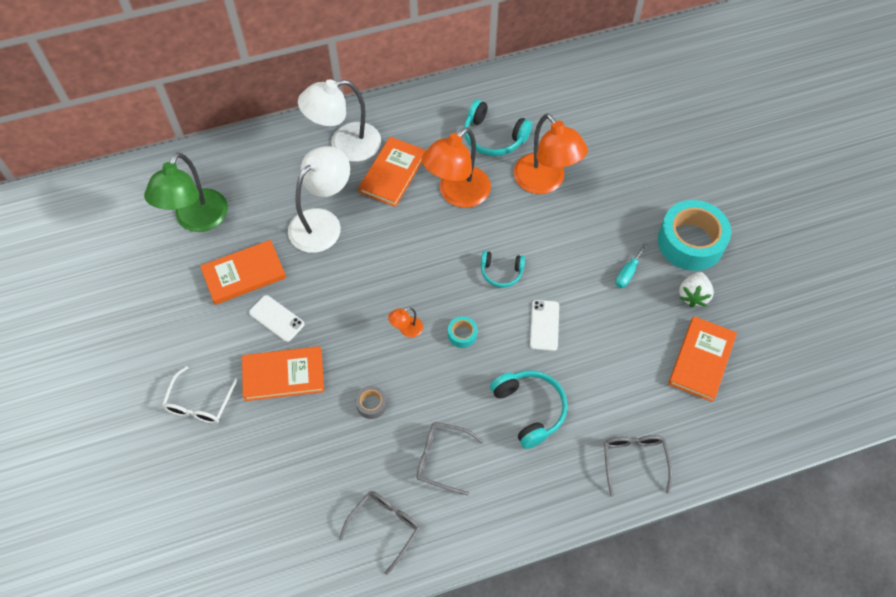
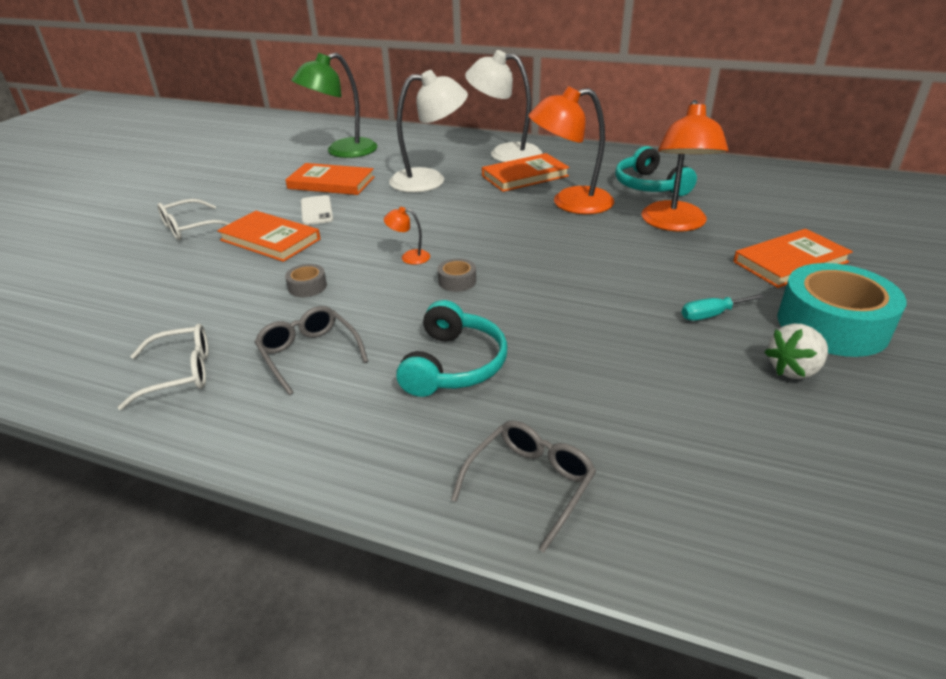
camera: 40 degrees right, 25 degrees down
grey glasses [339,491,420,575] -> white glasses [118,324,209,410]
turquoise tape [448,316,477,348] -> grey tape [437,258,476,292]
turquoise headphones [481,251,525,287] -> none
white phone [530,300,559,351] -> none
orange book [668,316,737,402] -> orange book moved to [733,229,853,288]

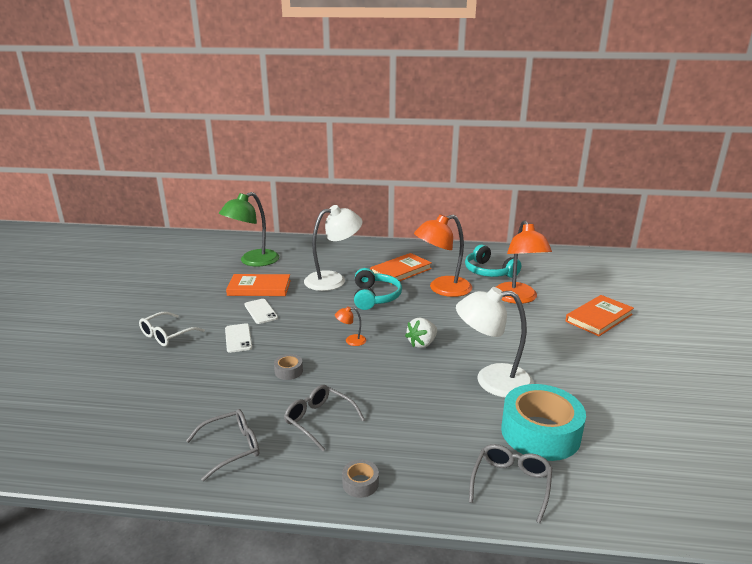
camera: 15 degrees left, 10 degrees down
white glasses [118,324,209,410] -> grey glasses [186,409,259,481]
orange book [217,211,320,262] -> white phone [225,323,252,353]
turquoise headphones [396,300,508,397] -> turquoise headphones moved to [354,268,402,310]
grey tape [437,258,476,292] -> grey tape moved to [342,459,379,498]
white lamp [465,50,542,162] -> white lamp moved to [456,287,534,398]
turquoise screwdriver [682,294,764,321] -> none
white strawberry [764,324,828,379] -> white strawberry moved to [405,318,437,348]
turquoise tape [777,263,906,357] -> turquoise tape moved to [501,384,586,461]

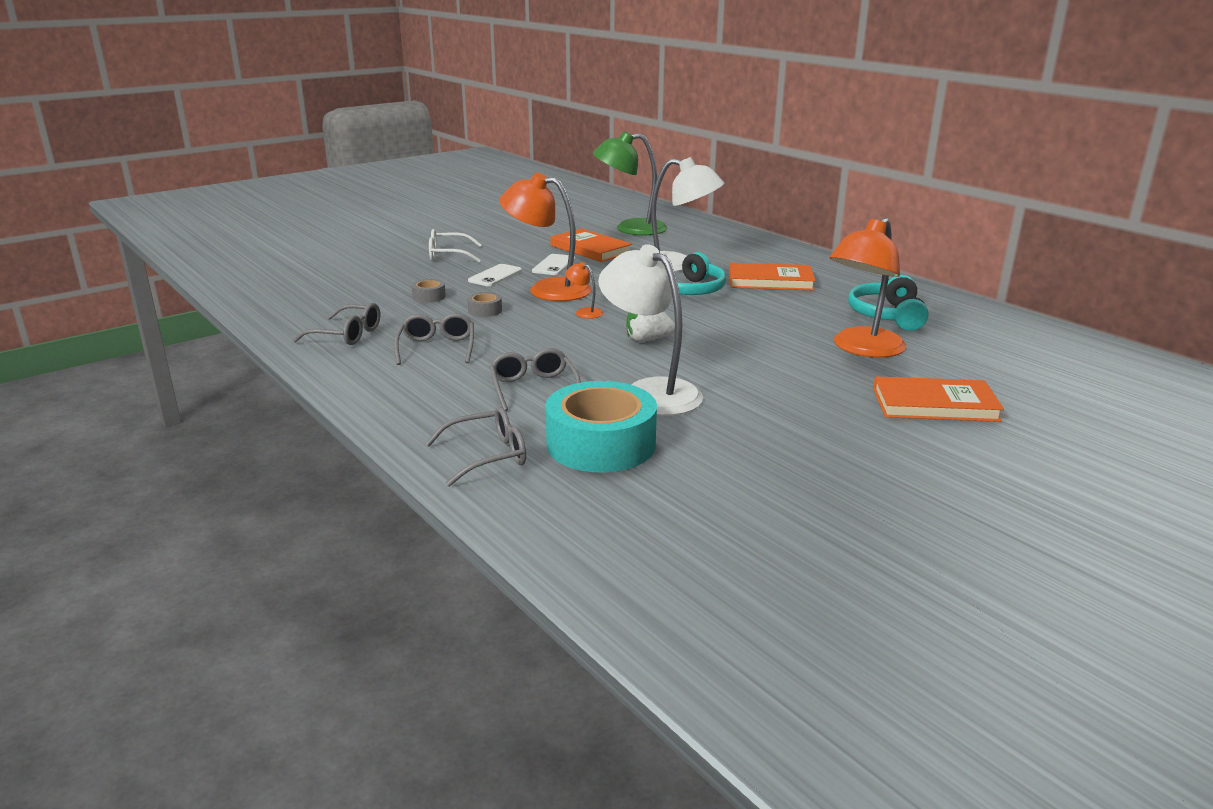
camera: 45 degrees right, 0 degrees up
grey tape [342,459,379,498] -> grey tape moved to [411,279,446,303]
orange lamp [414,214,472,297] -> orange lamp moved to [499,173,592,301]
none -> grey glasses [490,348,581,411]

